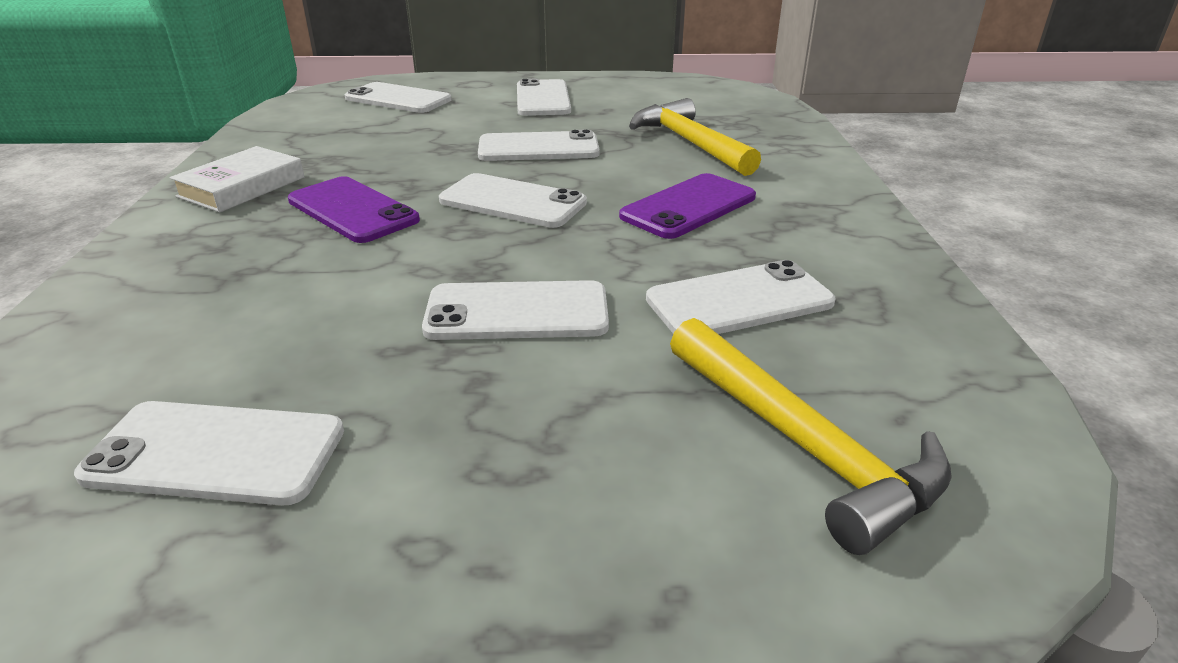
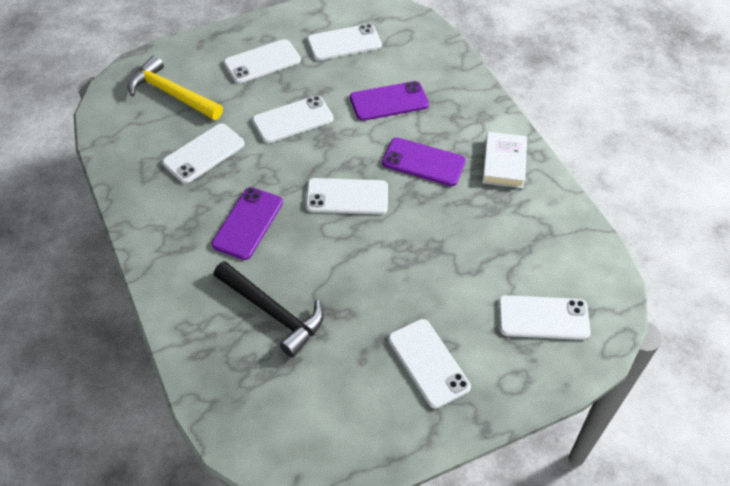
camera: 155 degrees right, 20 degrees up
white phone [478,130,600,161] -> white phone moved to [224,39,301,83]
yellow hammer [629,98,761,176] -> black hammer [214,261,324,357]
none -> purple phone [350,81,429,121]

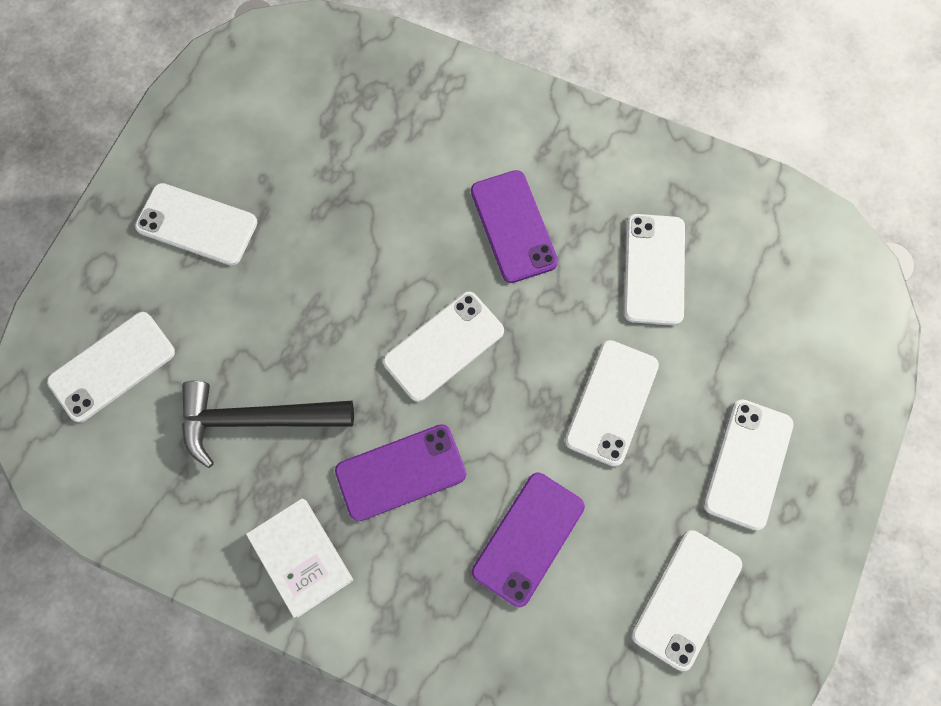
camera: 140 degrees right, 20 degrees up
yellow hammer [128,55,223,120] -> none
black hammer [214,261,324,357] -> black hammer moved to [182,381,354,468]

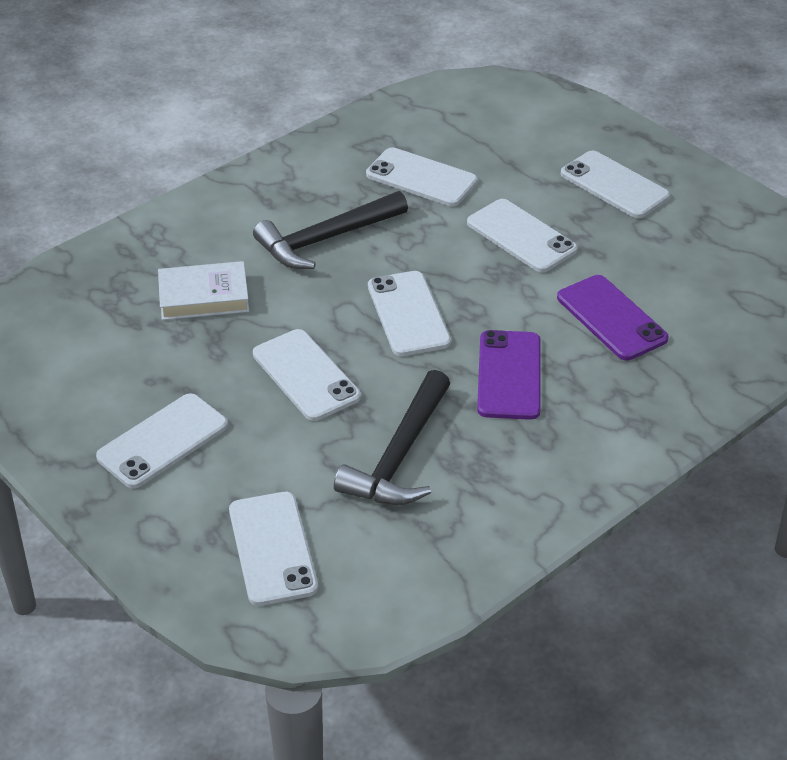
camera: 65 degrees left, 30 degrees down
white book [246,499,353,618] -> white book moved to [158,261,249,320]
purple phone [471,170,558,283] -> black hammer [253,191,408,269]
white phone [631,530,742,671] -> white phone moved to [253,329,361,421]

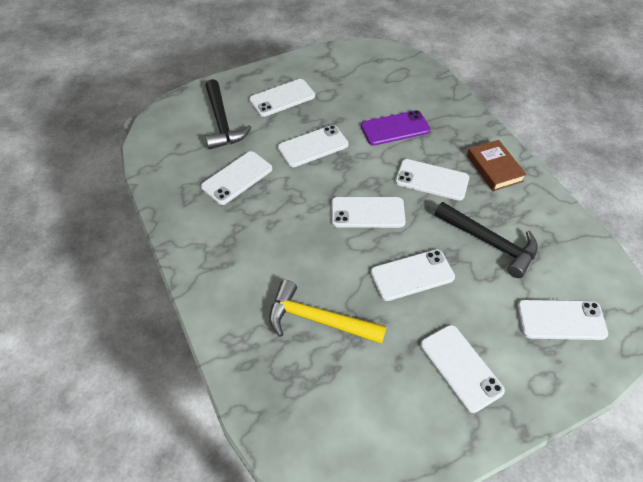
camera: 75 degrees left, 10 degrees up
white book [158,261,249,320] -> yellow hammer [269,280,386,344]
black hammer [253,191,408,269] -> black hammer moved to [205,79,252,150]
purple phone [477,330,541,420] -> white phone [395,159,469,201]
none -> brown book [467,140,527,191]

